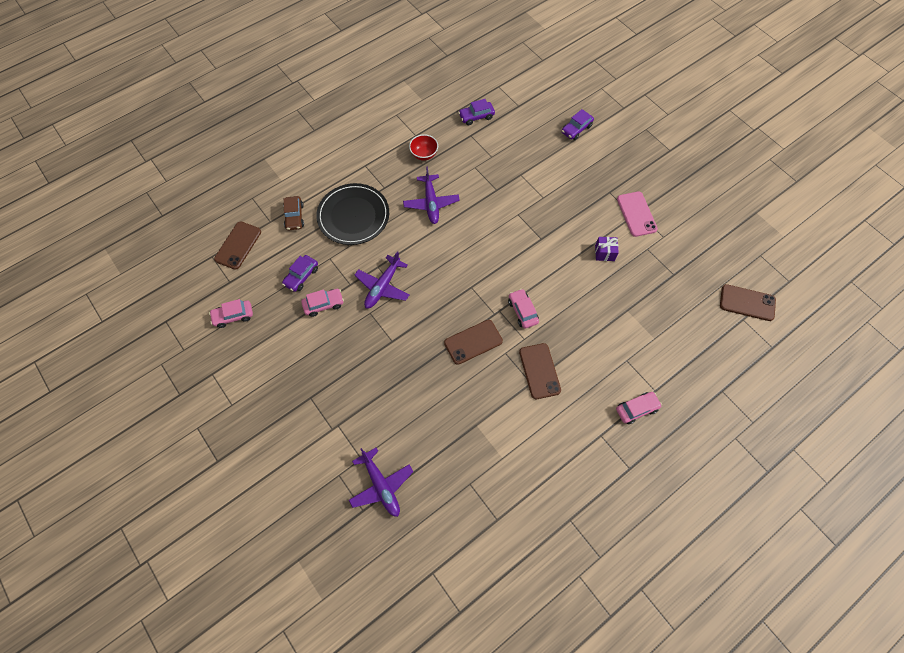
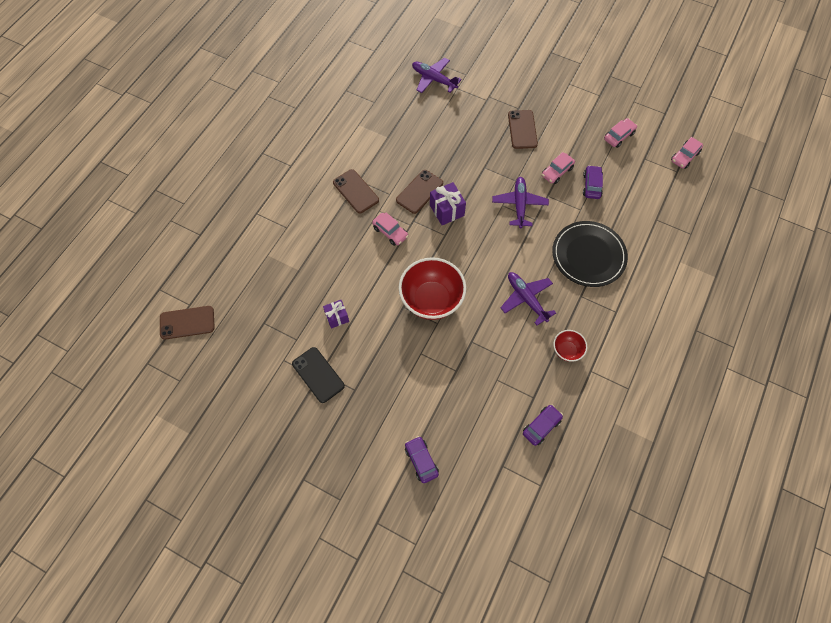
camera: 155 degrees right, 0 degrees up
brown phone [214,221,261,270] -> brown phone moved to [508,110,538,149]
brown car [283,196,304,230] -> none
purple car [562,109,594,140] -> purple car turned 45 degrees counterclockwise [405,436,439,483]
pink car [616,392,662,424] -> pink car moved to [671,137,703,169]
pink phone [617,191,658,237] -> black phone [292,347,345,403]
none -> red bowl [399,257,466,320]
none -> purple gift [430,182,466,225]

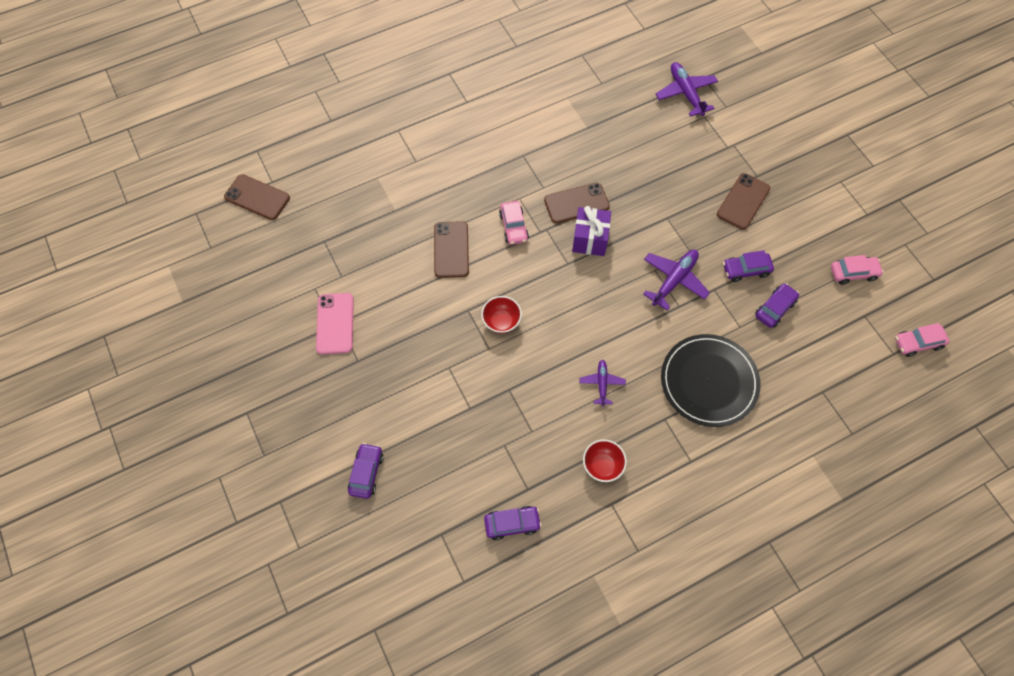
camera: 35 degrees right, 0 degrees up
black phone [292,347,345,403] -> pink phone [316,293,354,354]
purple gift [323,300,349,329] -> none
brown phone [333,169,379,213] -> brown phone moved to [434,221,469,278]
red bowl [399,257,466,320] -> red bowl [481,296,522,334], size x0.49
purple plane [500,272,556,325] -> purple plane [580,360,626,406], size x0.60
pink car [542,152,575,184] -> purple car [723,250,774,282]

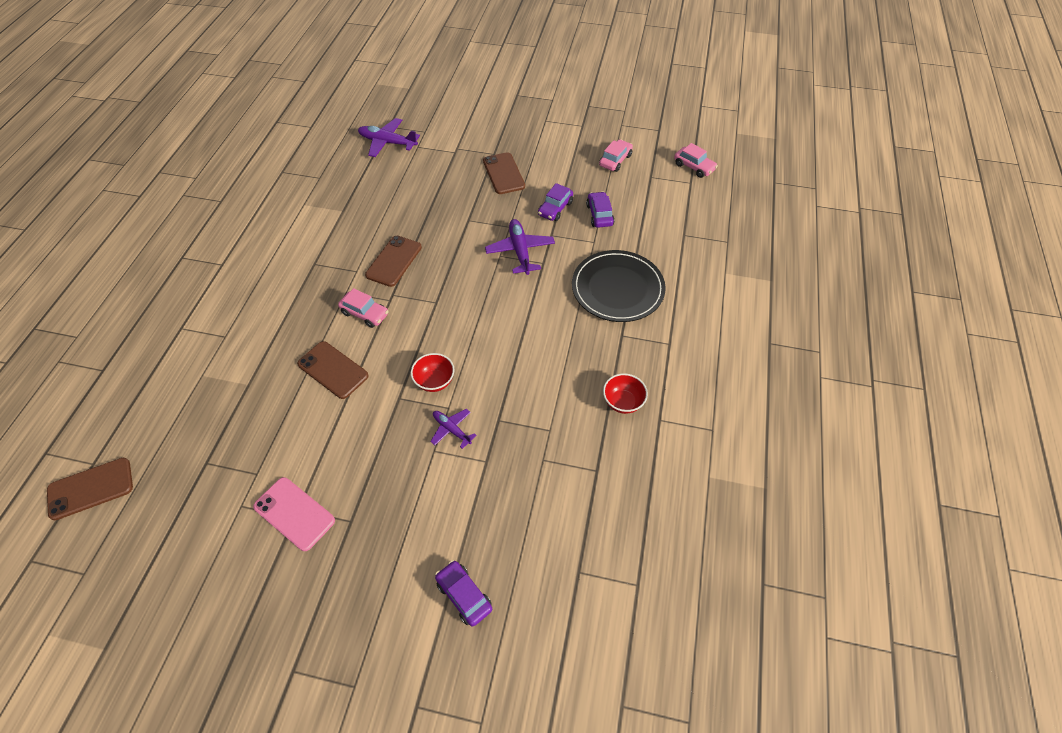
camera: 50 degrees left, 10 degrees down
purple car [484,506,542,540] -> none
purple gift [572,206,611,256] -> none
purple plane [580,360,626,406] -> purple plane moved to [430,409,477,449]
pink car [895,323,950,357] -> pink car turned 75 degrees counterclockwise [674,143,718,178]

